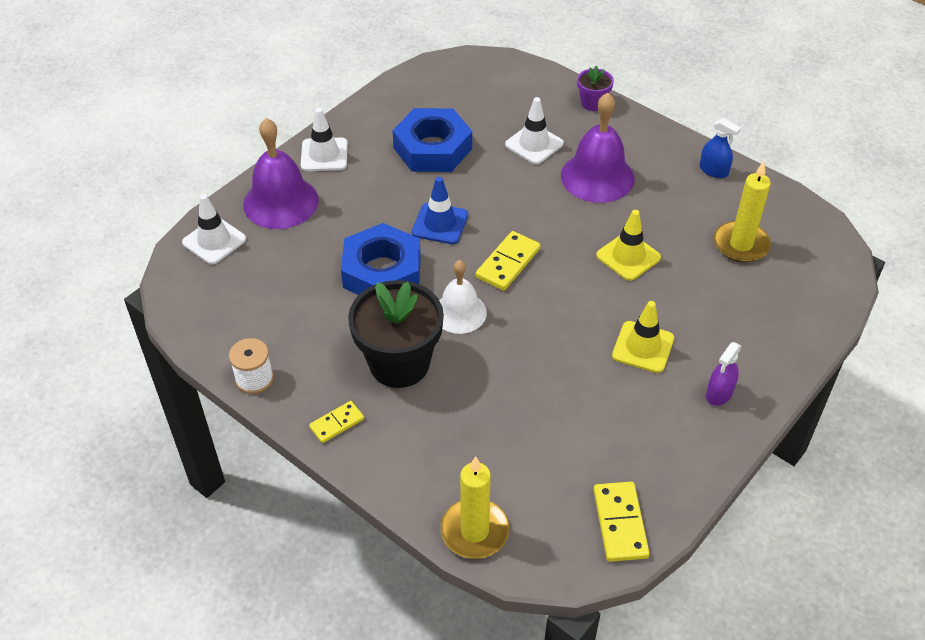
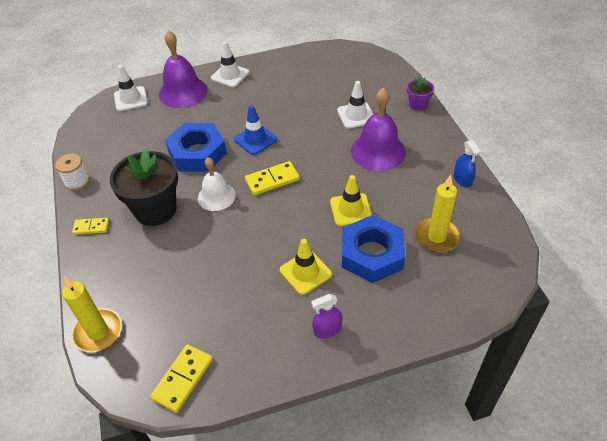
camera: 35 degrees right, 0 degrees up
blue nut [393,108,472,172] -> blue nut moved to [342,215,405,283]

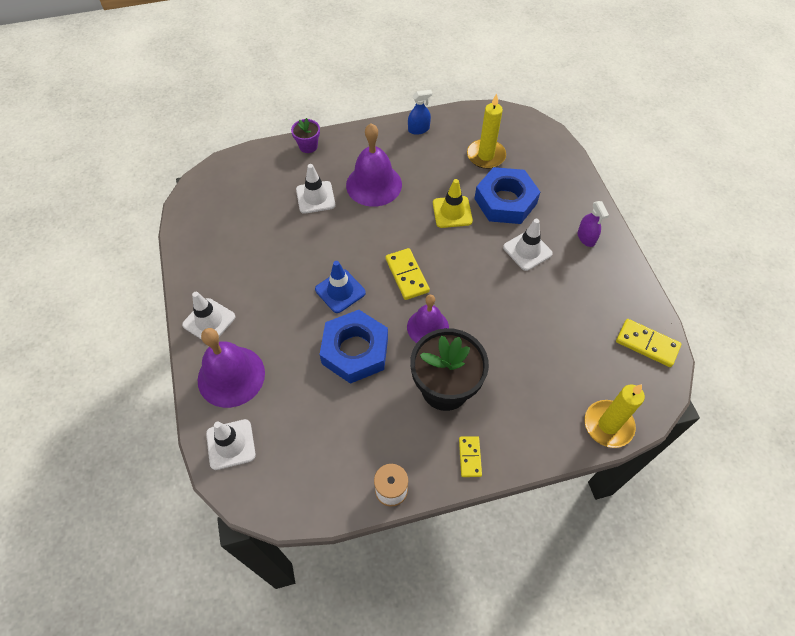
camera: 90 degrees left, 10 degrees up
white bell [198,157,236,211] -> purple bell [407,295,449,343]
yellow traffic cone [280,239,332,295] -> white traffic cone [503,219,553,271]

